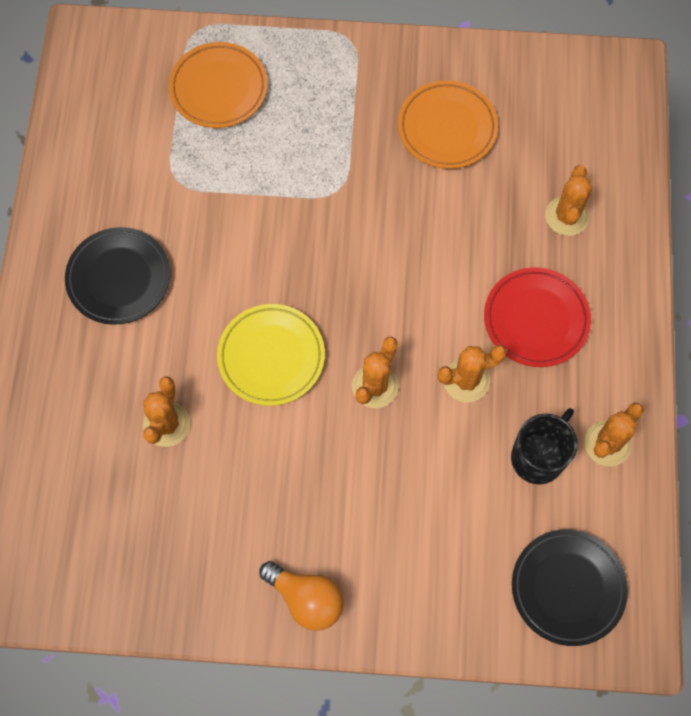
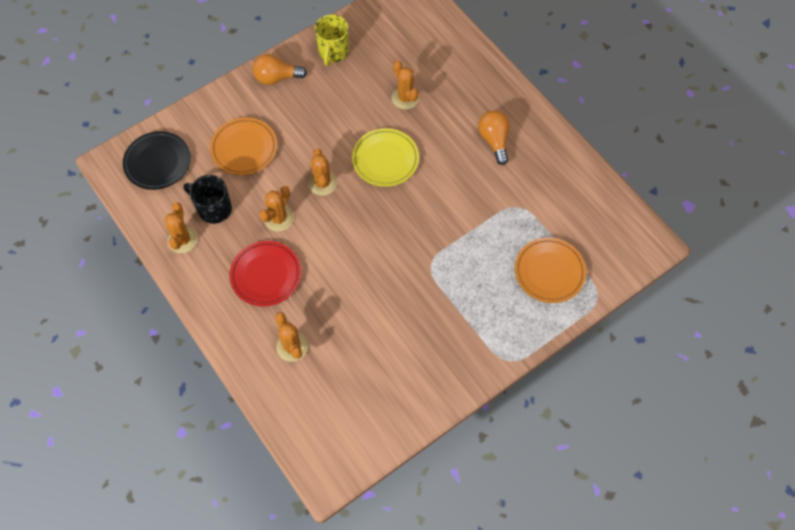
camera: 140 degrees right, 5 degrees down
black plate [65,227,170,325] -> orange light bulb [478,111,510,165]
orange plate [398,80,498,169] -> orange plate moved to [210,118,277,175]
black mug [511,408,578,484] -> black mug turned 120 degrees clockwise [183,175,232,224]
none -> yellow mug [315,14,349,66]

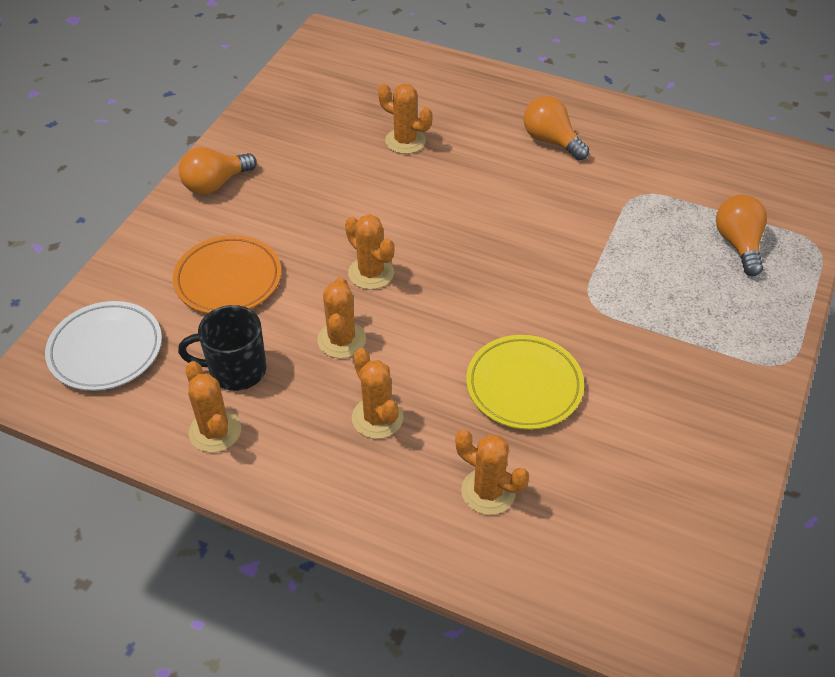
camera: 30 degrees left, 15 degrees down
black plate [123,131,191,190] -> white plate [45,301,162,391]
red plate [229,241,301,307] -> orange cactus [352,348,403,439]
yellow mug [315,14,349,66] -> none
yellow plate [352,128,419,187] -> yellow plate moved to [466,335,584,430]
orange plate [515,238,586,303] -> orange light bulb [716,195,767,276]

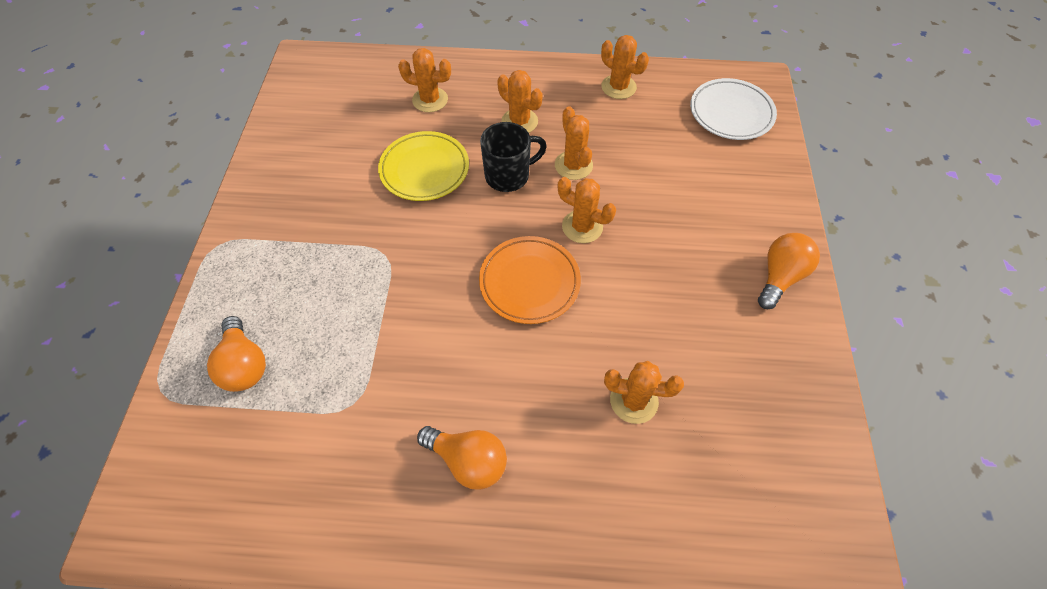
camera: 160 degrees right, 10 degrees up
orange plate [173,235,281,314] -> orange plate moved to [479,236,581,324]
black mug [178,305,266,391] -> black mug moved to [480,122,547,192]

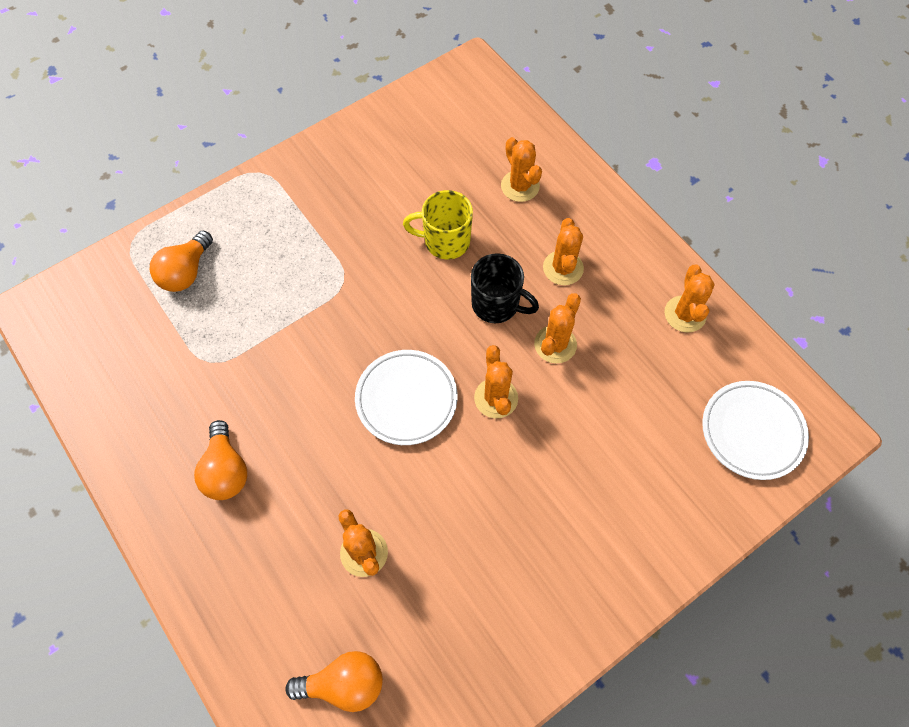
camera: 50 degrees right, 5 degrees up
yellow plate [378,131,469,201] -> yellow mug [403,190,473,260]
orange plate [479,236,581,324] -> white plate [355,350,458,445]
orange light bulb [758,233,820,309] -> orange light bulb moved to [285,651,383,712]

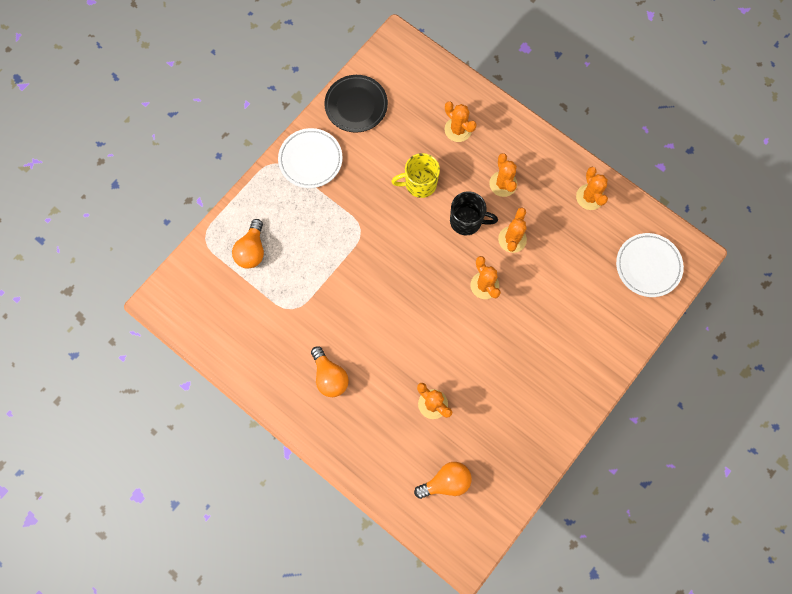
camera: 15 degrees left, 10 degrees up
white plate [355,350,458,445] -> white plate moved to [278,128,343,188]
none -> black plate [324,75,388,133]

